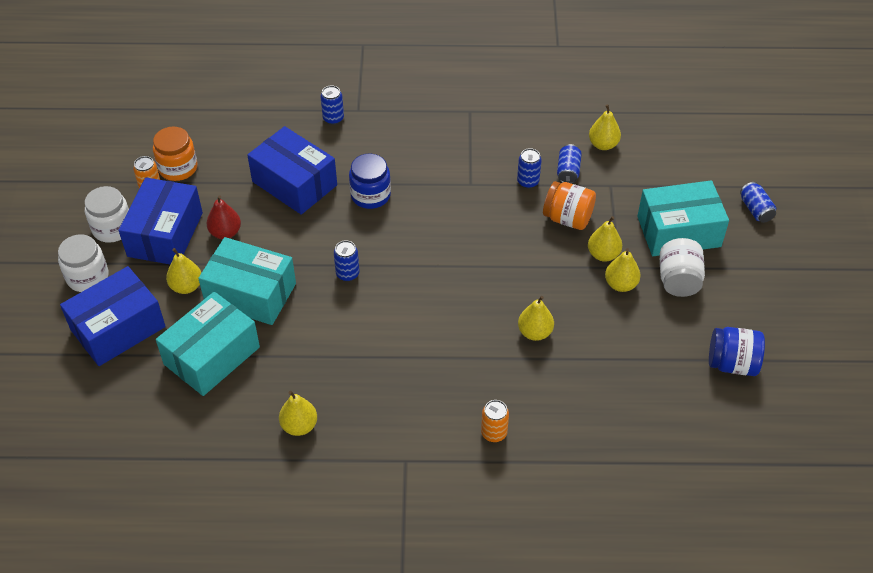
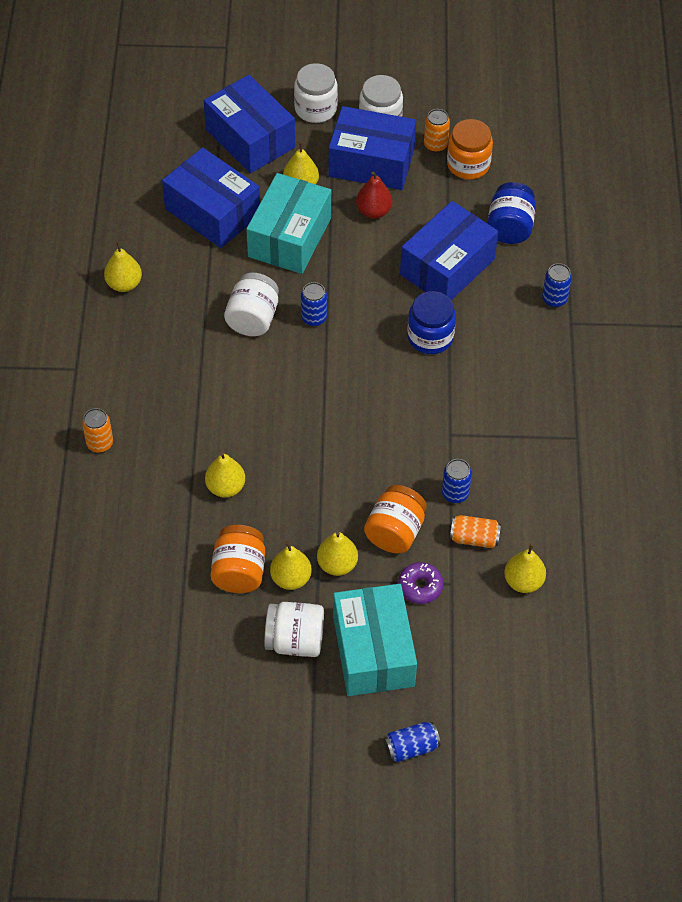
camera: 90 degrees right, 5 degrees up
turquoise box [156,292,260,396] -> blue box [162,147,260,248]
blue can [557,144,582,184] -> orange can [450,515,501,548]
blue jar [709,327,765,376] -> blue jar moved to [487,182,536,244]
none -> orange jar [210,525,265,593]
none -> white jar [224,273,279,336]
none -> purple donut [398,562,443,604]

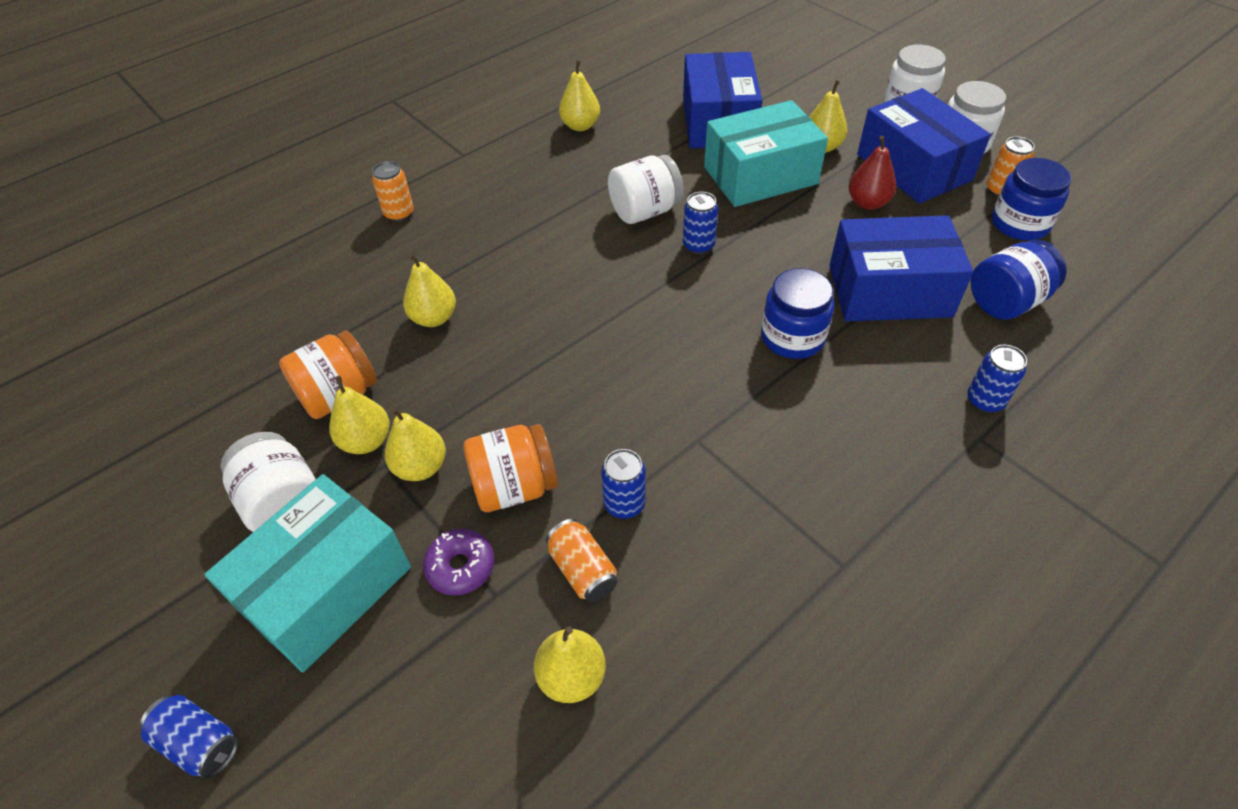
camera: 50 degrees right, 5 degrees down
blue box [204,75,295,173] -> none
orange jar [447,119,493,179] -> blue jar [992,158,1072,241]

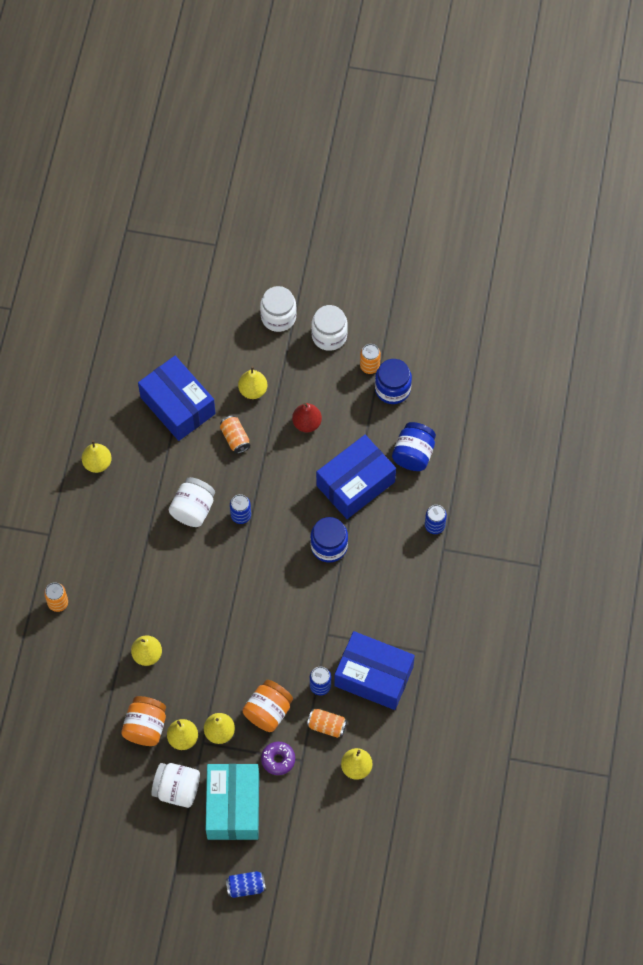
camera: 40 degrees left, 15 degrees up
turquoise box [704,100,828,207] -> orange can [220,415,250,454]
blue box [857,88,991,203] -> blue box moved to [334,631,415,710]

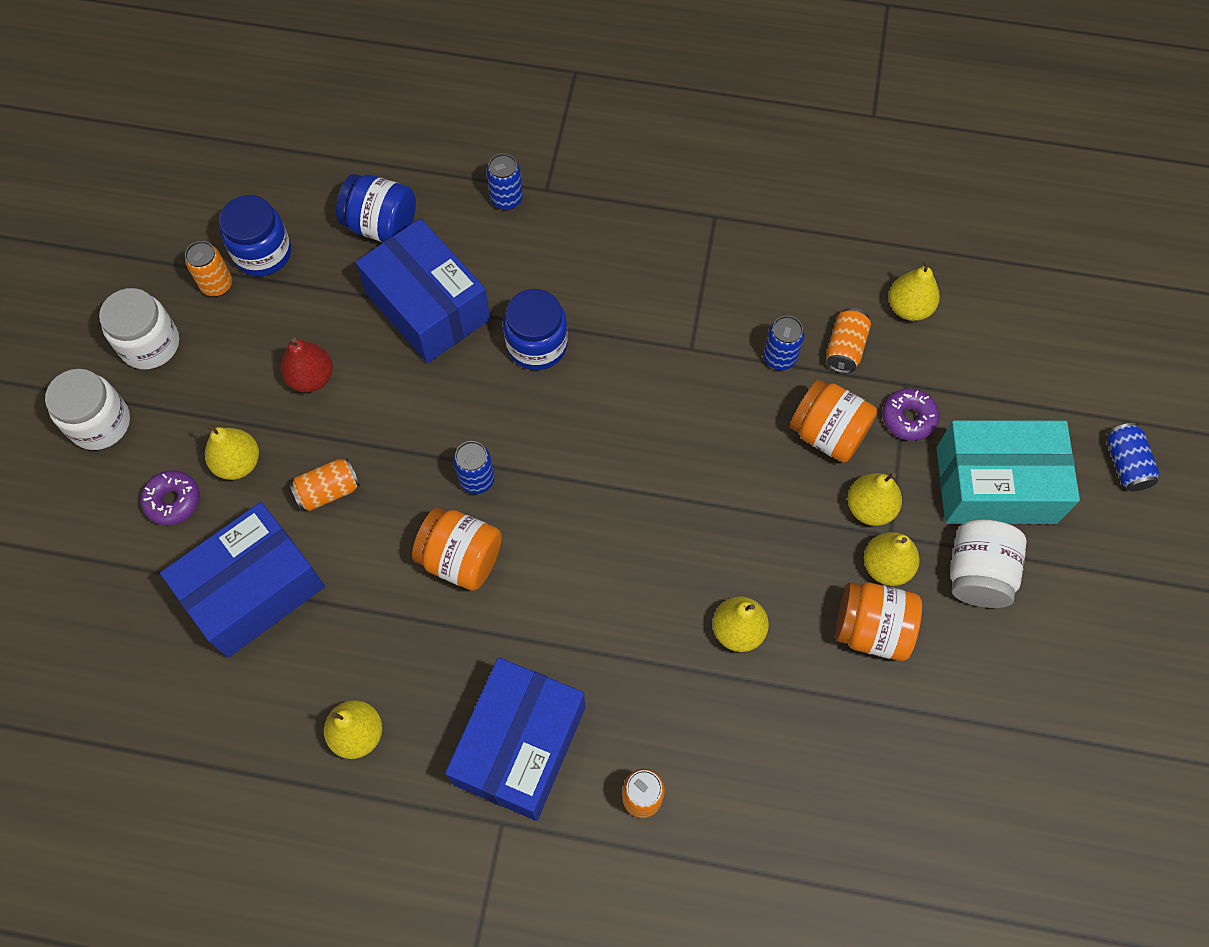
camera: 90 degrees left, 0 degrees up
white jar [169,477,215,527] -> orange jar [412,507,502,591]
blue box [334,631,415,710] -> blue box moved to [445,657,585,821]
none -> purple donut [140,470,200,526]

